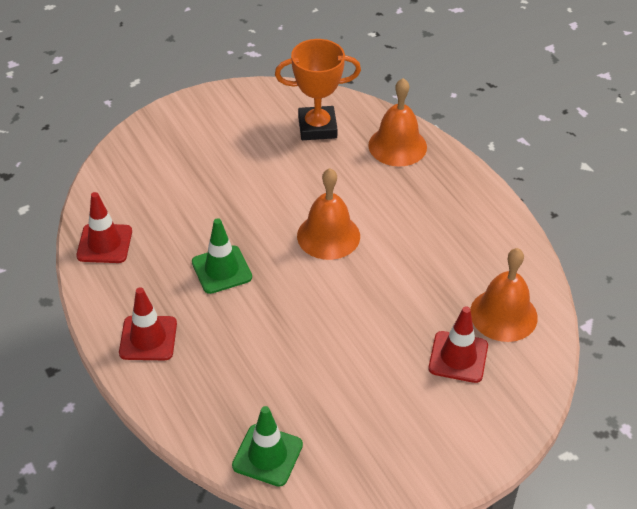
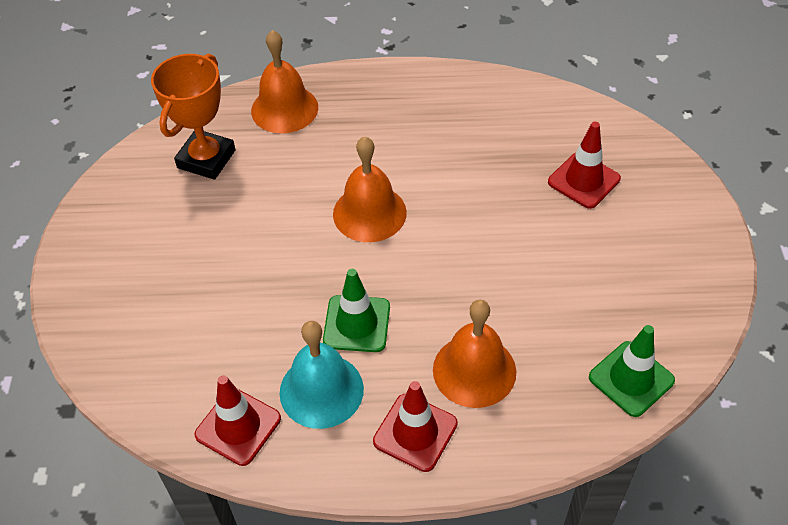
camera: 60 degrees left, 5 degrees up
orange bell [470,248,538,342] -> orange bell moved to [433,300,516,408]
none -> turquoise bell [279,321,364,429]

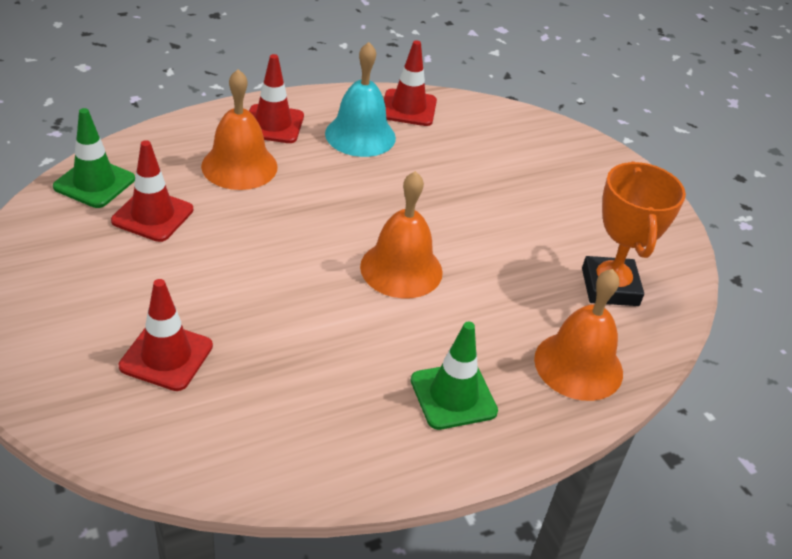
camera: 150 degrees right, 10 degrees down
green traffic cone [323,269,390,352] -> green traffic cone moved to [411,322,498,430]
none -> red traffic cone [111,140,193,242]

